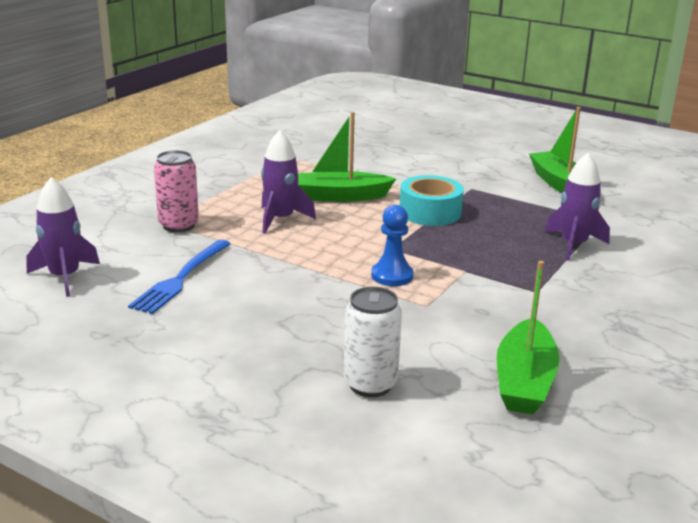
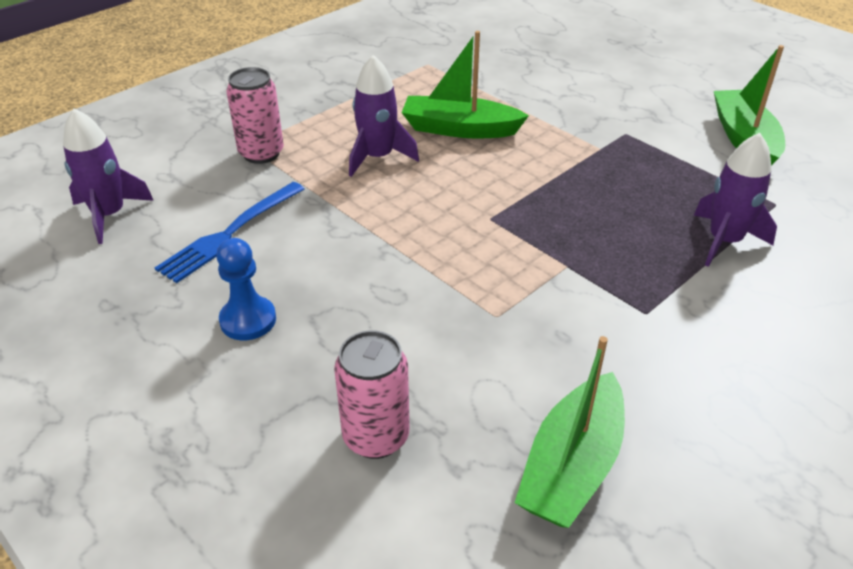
camera: 15 degrees right, 15 degrees up
white can [344,287,402,397] -> pink can [334,330,410,459]
blue pawn [371,205,414,286] -> blue pawn moved to [216,238,276,340]
turquoise tape [400,175,464,226] -> none

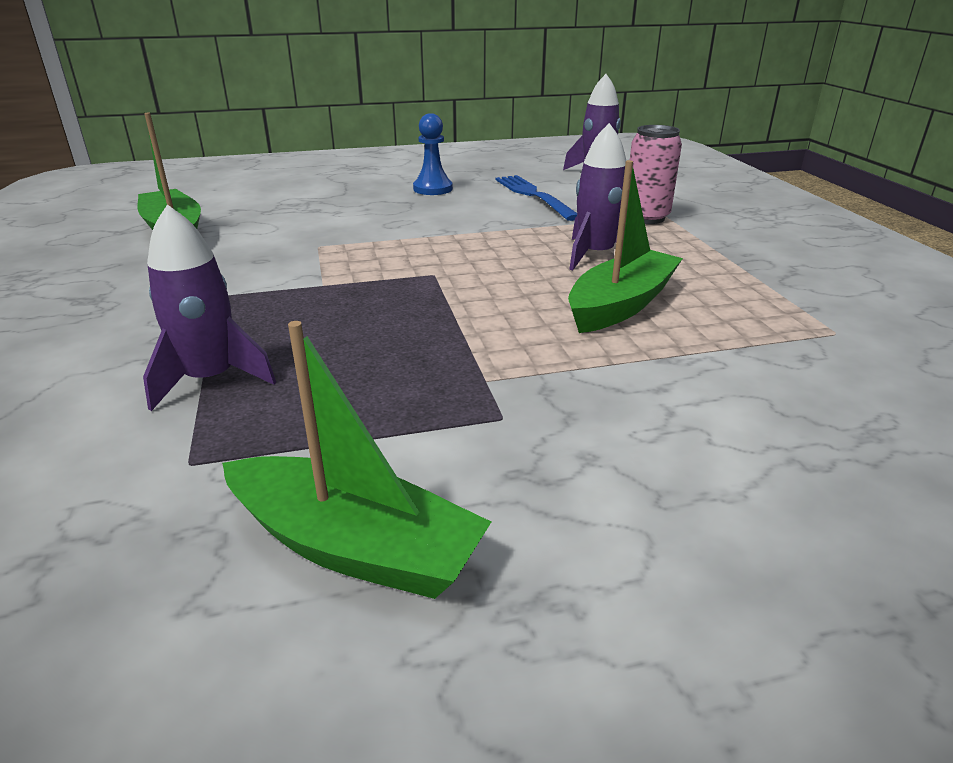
camera: 120 degrees right, 10 degrees down
pink can [334,330,410,459] -> none

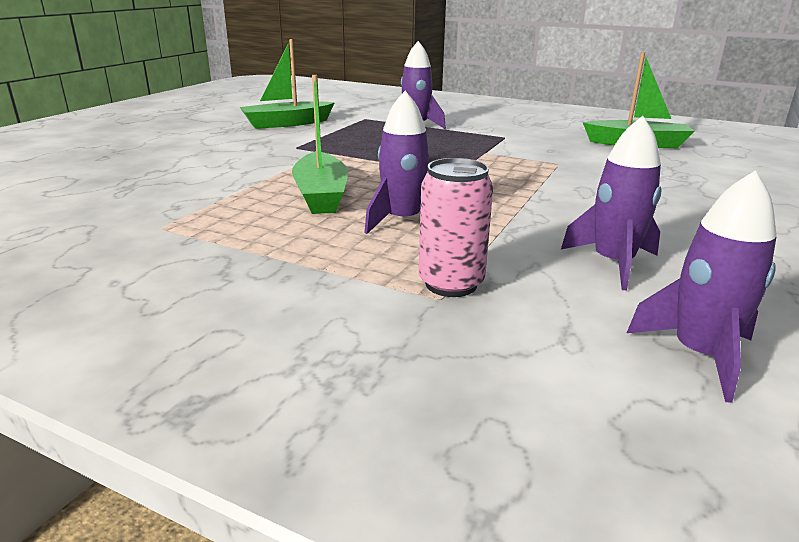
camera: 130 degrees right, 5 degrees down
blue pawn [413,113,453,195] -> none
blue fork [496,175,577,221] -> purple rocket [561,116,662,290]

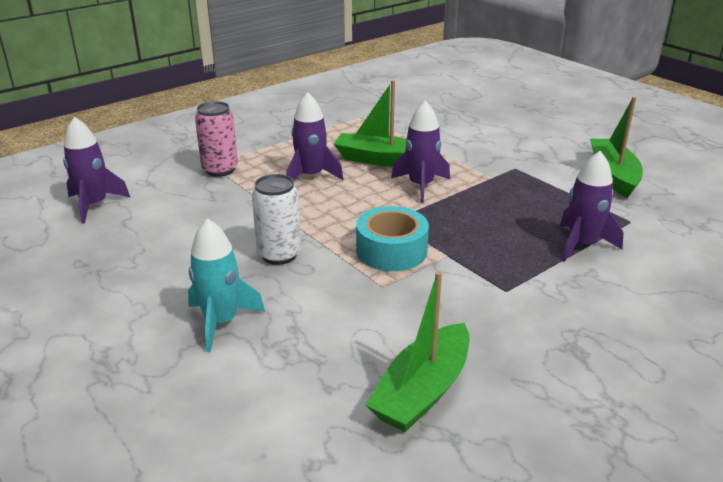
camera: 115 degrees right, 5 degrees up
purple rocket [561,116,662,290] -> purple rocket moved to [391,100,450,203]
none -> turquoise rocket [188,218,265,352]
none -> white can [252,174,301,265]
none -> turquoise tape [356,206,429,271]

